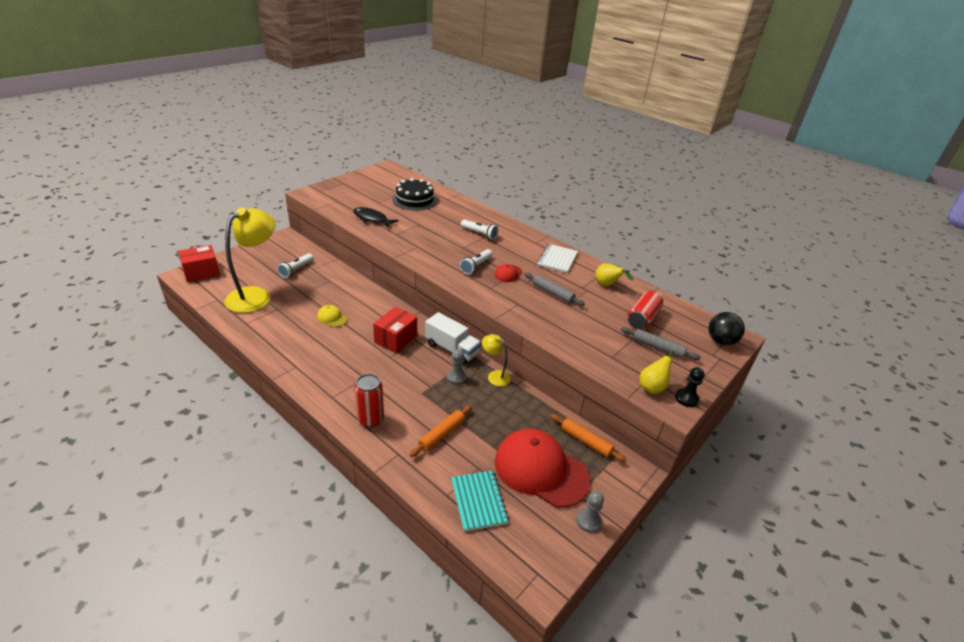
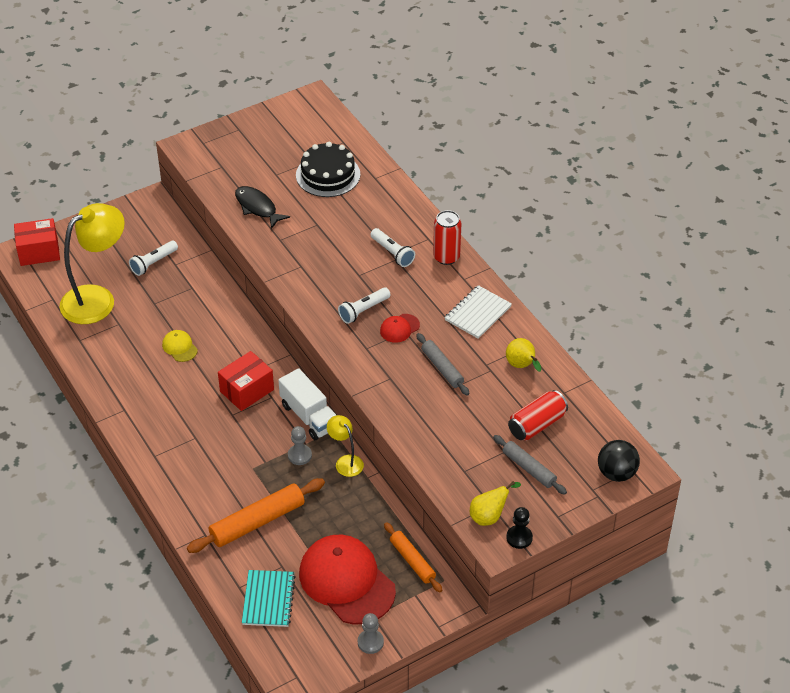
camera: 20 degrees right, 10 degrees up
red can [354,374,384,427] -> red can moved to [433,210,462,265]
orange rolling pin [410,406,472,457] -> orange rolling pin [187,478,325,553], size x1.61

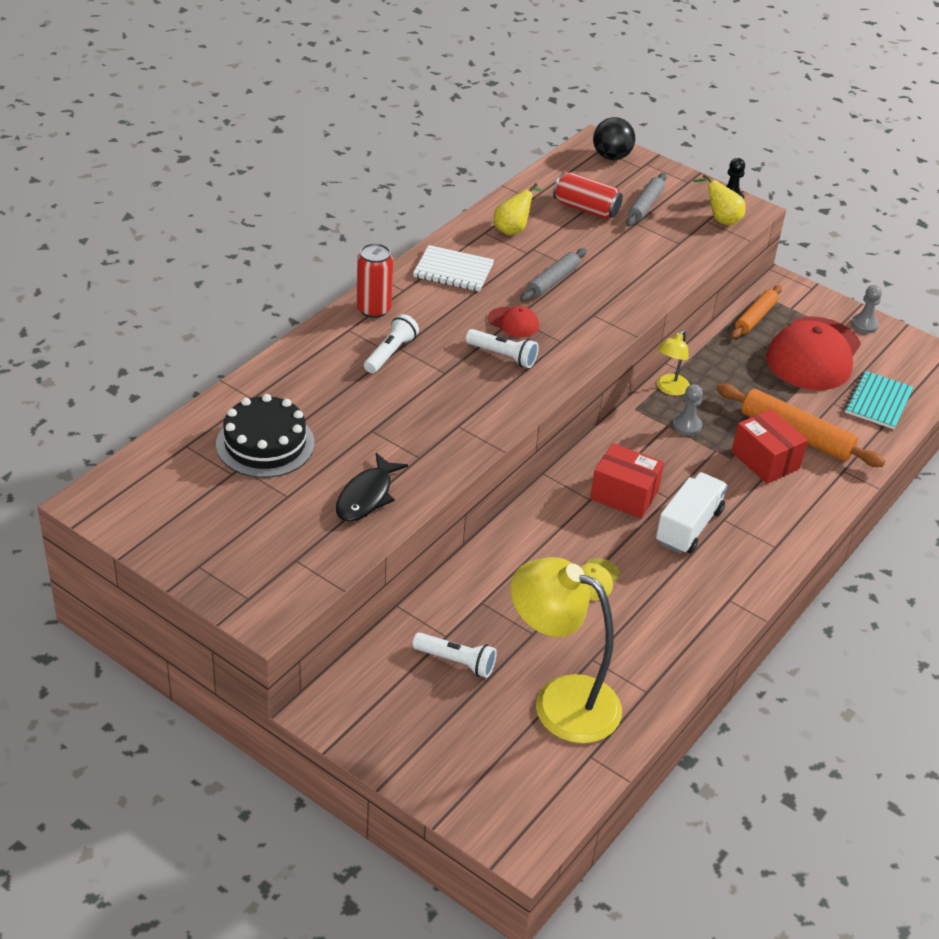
camera: 115 degrees left, 5 degrees down
red box [14,218,60,266] -> red box moved to [732,409,808,484]
turquoise notebook [242,570,296,627] -> turquoise notebook turned 45 degrees counterclockwise [845,371,913,429]
white truck [278,368,337,440] -> white truck moved to [656,472,728,554]

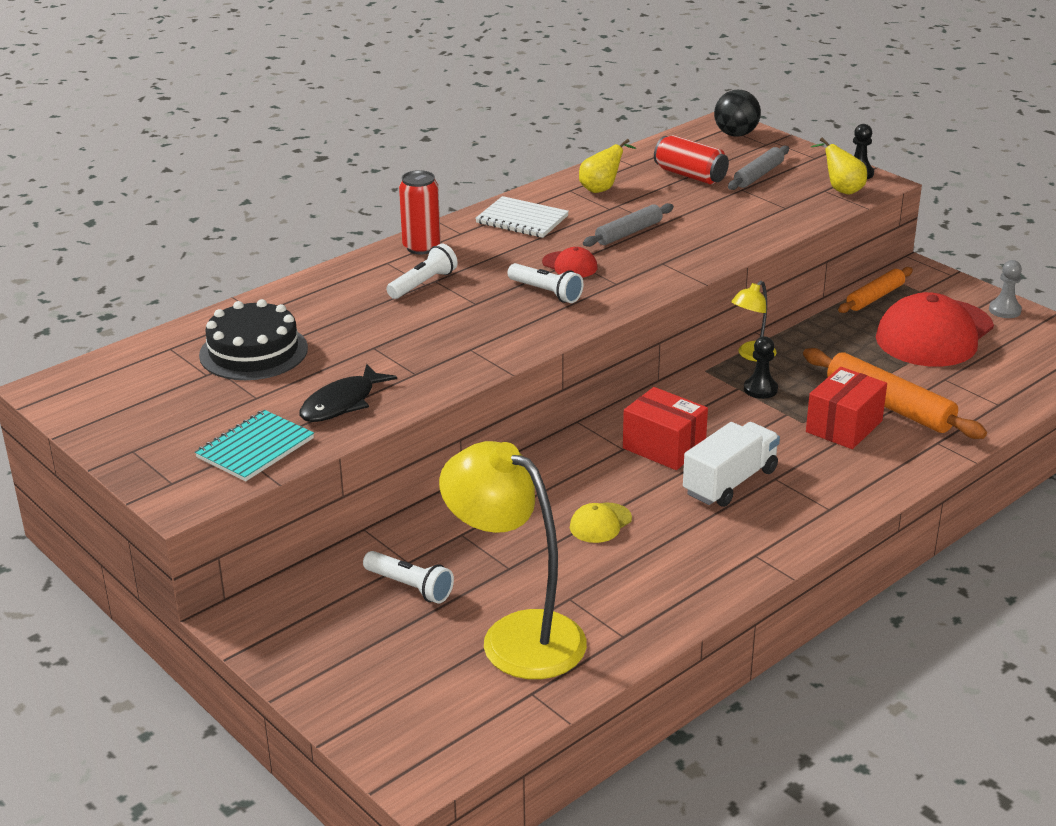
camera: 15 degrees right, 10 degrees down
grey pawn [673,384,703,436] -> black pawn [744,336,778,399]
red box [732,409,808,484] -> red box turned 60 degrees clockwise [806,367,887,449]
turquoise notebook [845,371,913,429] -> turquoise notebook moved to [195,410,314,482]

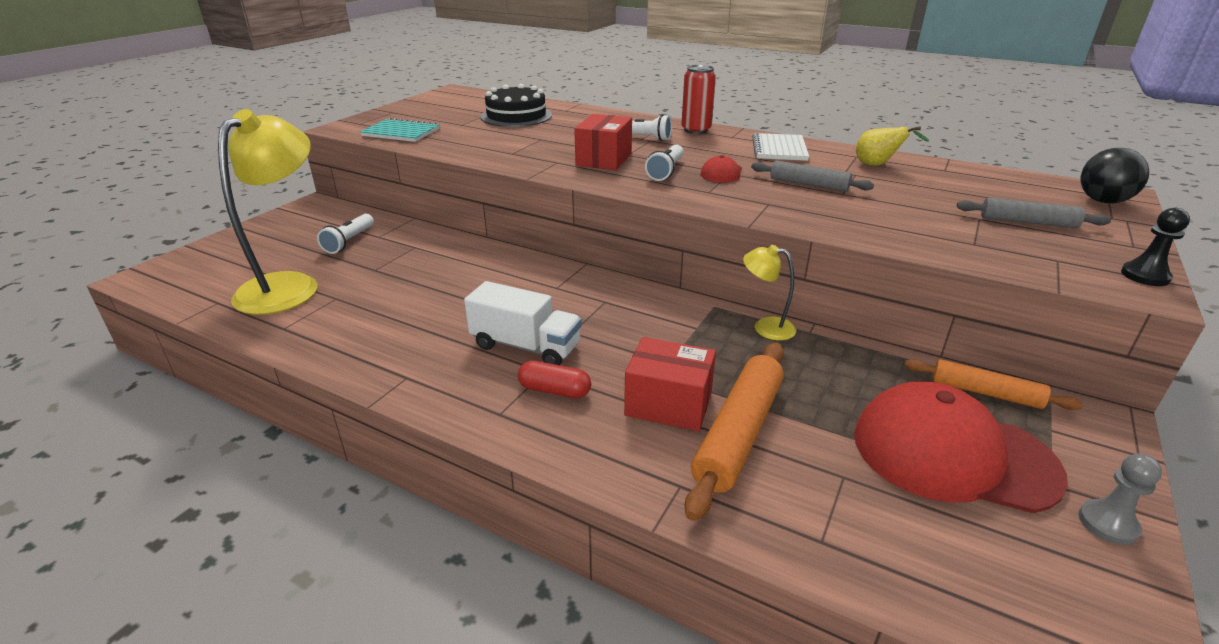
camera: 70 degrees right, 0 degrees up
black fish [299,364,397,422] -> none
yellow cap [570,503,632,543] -> none
red box [623,387,708,470] -> red box moved to [574,114,632,170]
red can [654,135,729,185] -> none
black pawn [744,336,778,399] -> none
yellow pear [811,137,867,195] -> none
none -> red capsule [518,361,591,399]

